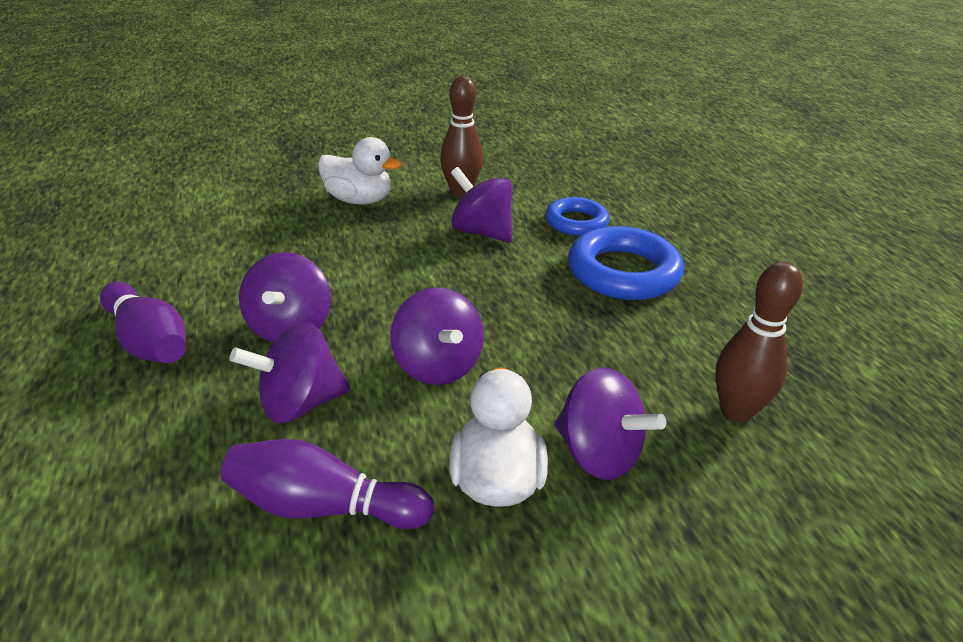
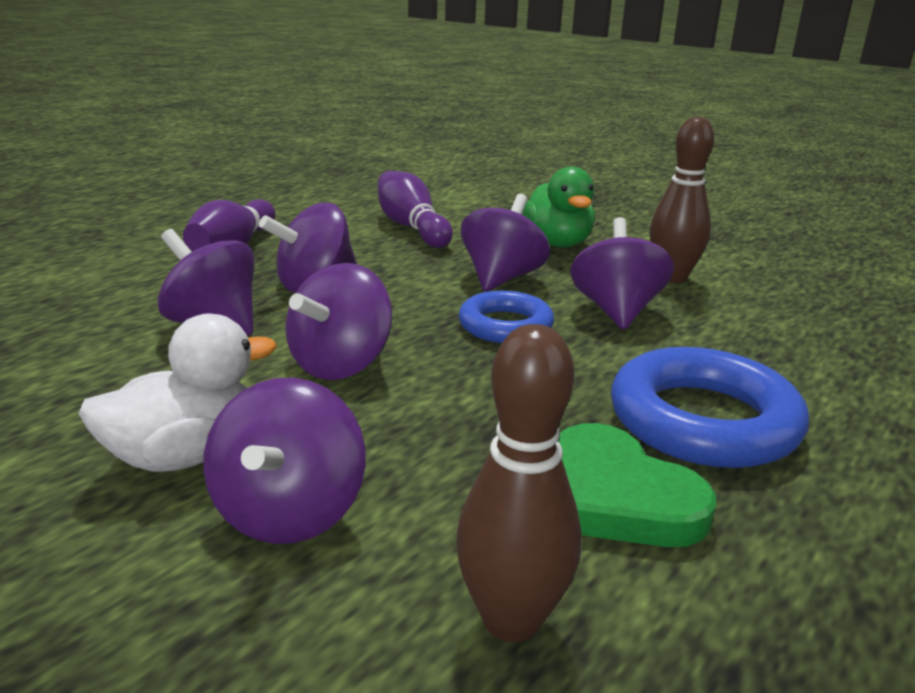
camera: 55 degrees right, 10 degrees down
purple bowling pin [221,439,434,529] -> purple bowling pin moved to [378,171,453,248]
white duck [318,137,402,205] -> green duck [522,167,595,247]
blue ring [546,197,609,236] -> blue ring moved to [459,291,554,343]
none -> purple spinning top [461,194,550,292]
none -> green heart [558,423,716,547]

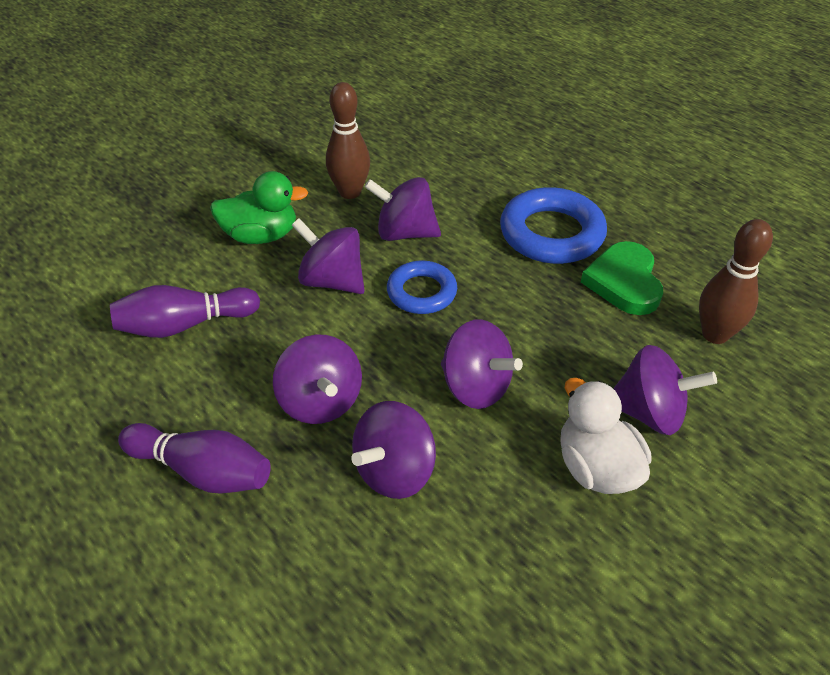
camera: 80 degrees left, 20 degrees up
green heart [558,423,716,547] -> green heart turned 120 degrees clockwise [581,241,663,315]

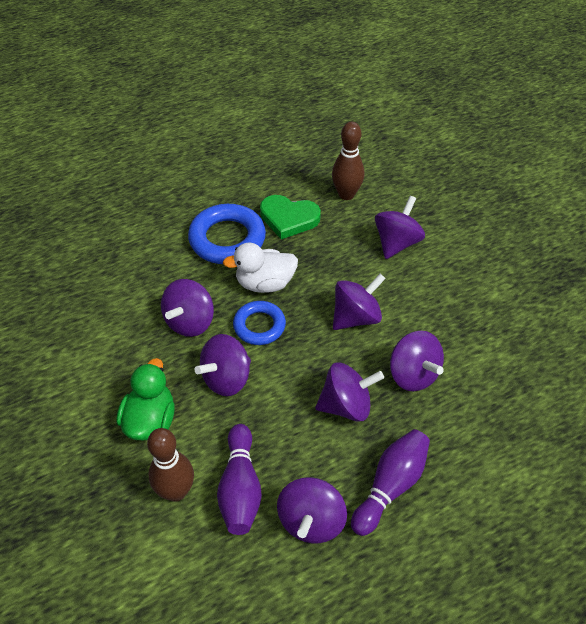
camera: 75 degrees left, 5 degrees up
brown bowling pin [326,82,370,199] -> brown bowling pin moved to [147,428,194,502]
white duck [560,378,652,494] -> white duck moved to [223,243,298,293]
none -> purple spinning top [277,477,347,543]

